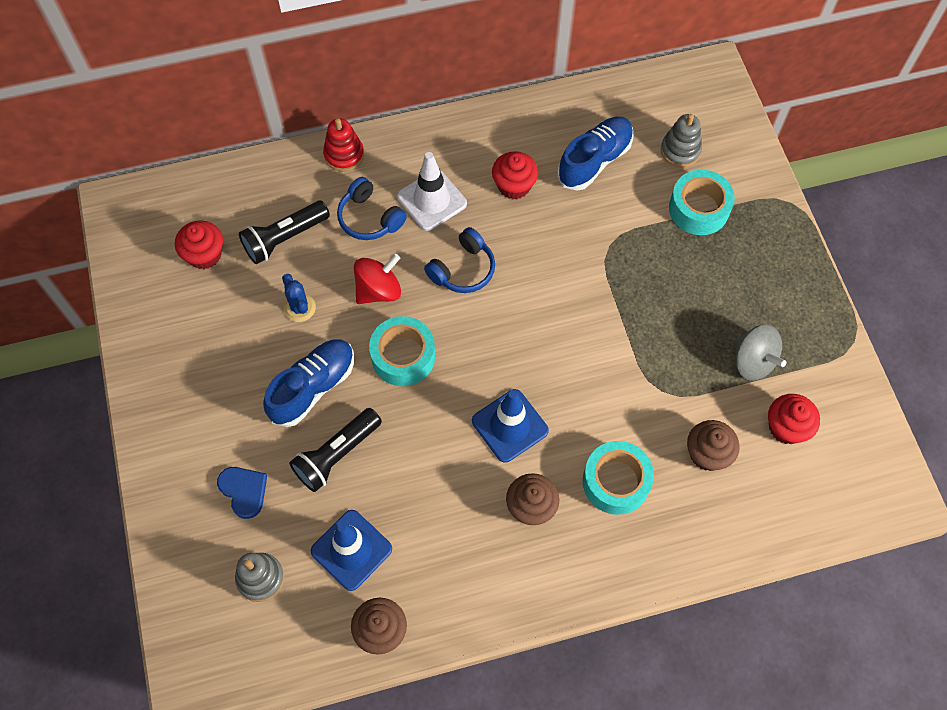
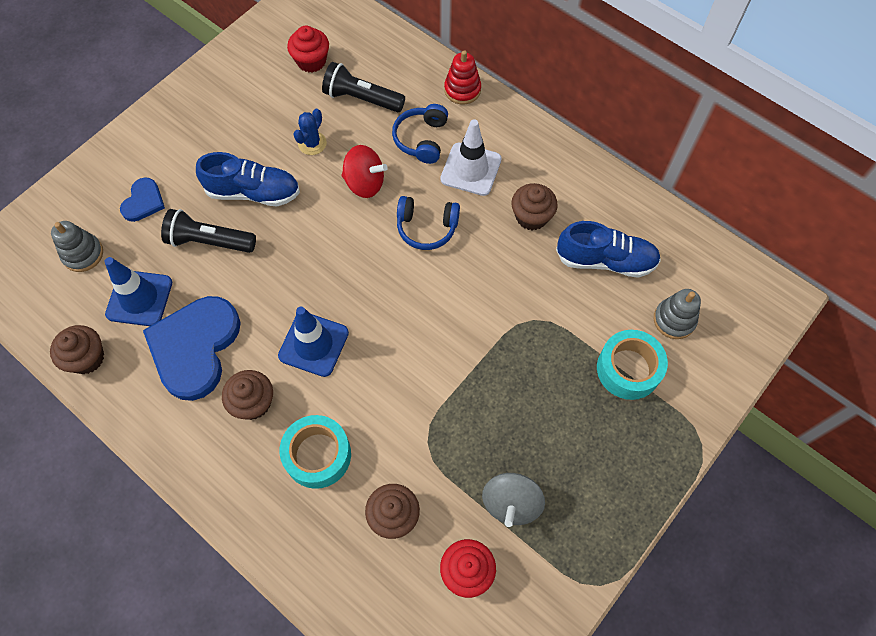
camera: 55 degrees right, 0 degrees up
turquoise tape [369,316,435,386] -> none
red cupcake [492,151,538,199] -> brown cupcake [511,183,558,230]
none -> blue heart [143,296,241,401]

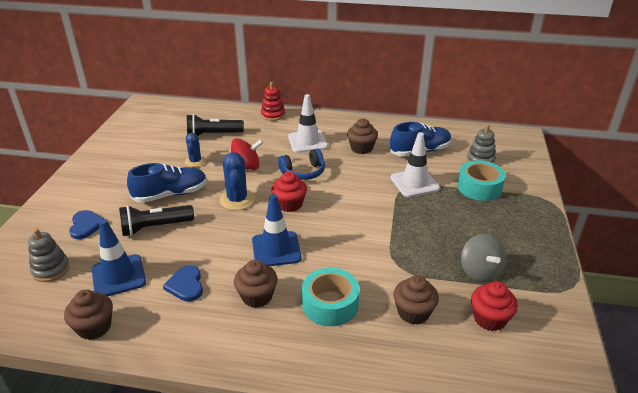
camera: 30 degrees left, 30 degrees down
blue heart [143,296,241,401] -> blue heart [163,265,203,301], size x0.49
red cupcake [287,26,329,73] -> red cupcake moved to [271,172,307,212]
blue headphones [392,104,448,164] -> none
none -> blue cactus [220,152,255,210]
none -> white traffic cone [391,132,440,197]

